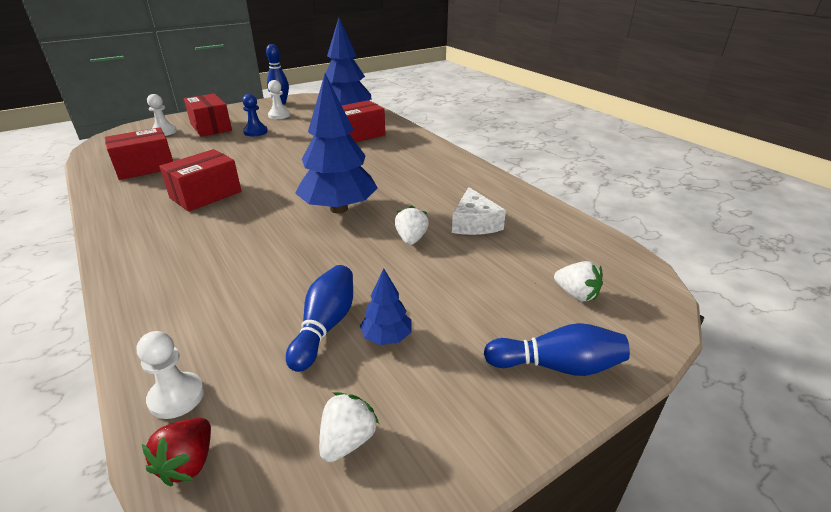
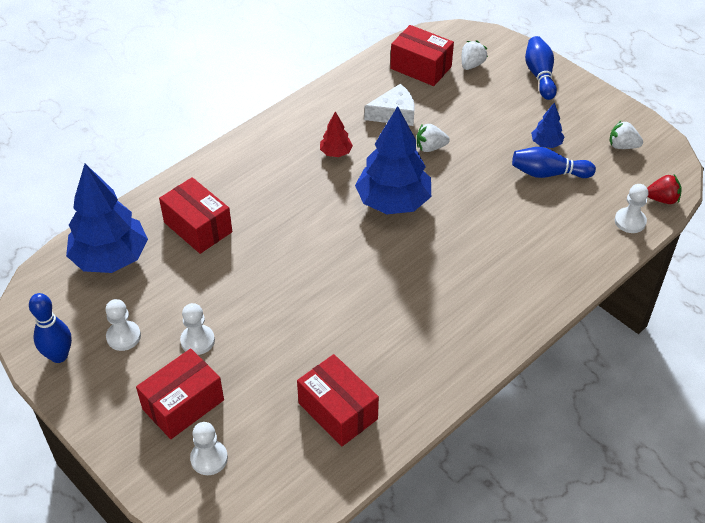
camera: 100 degrees left, 15 degrees up
red box [159,149,241,212] -> red box moved to [390,25,454,86]
blue pawn [242,94,268,136] -> white pawn [180,303,215,355]
none -> red tree [320,111,353,157]

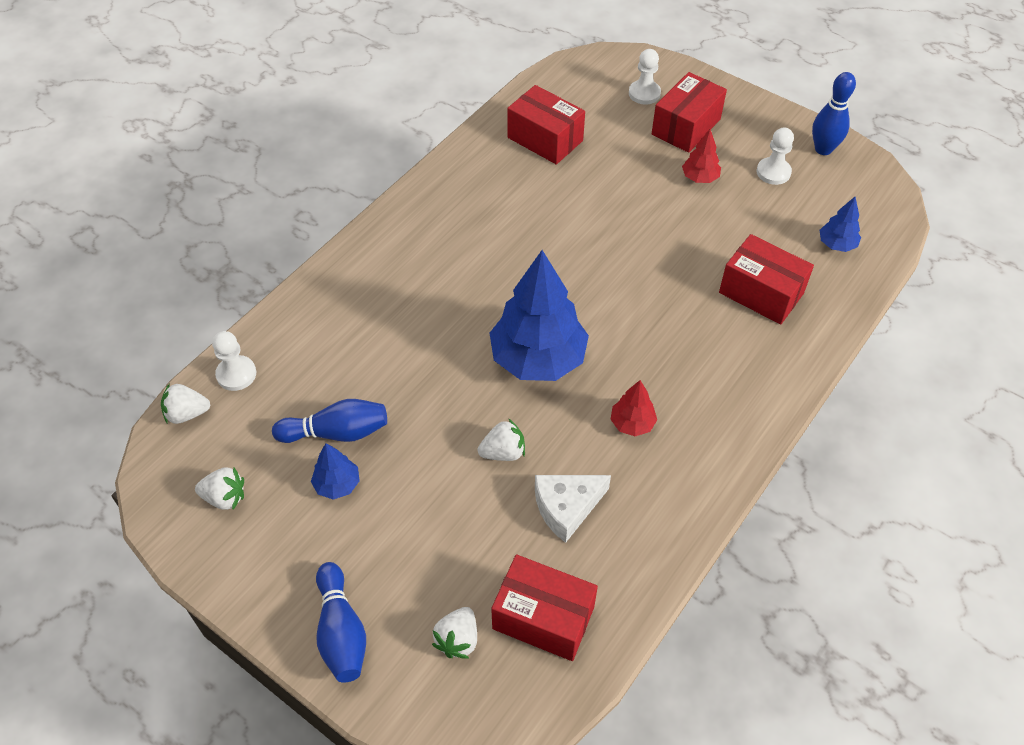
camera: 170 degrees right, 5 degrees up
blue tree [66,164,148,273] -> blue tree [819,197,861,252], size x0.45
white pawn [180,303,215,355] -> red tree [682,129,721,183]
red strawberry [647,175,682,204] -> white strawberry [161,383,210,424]

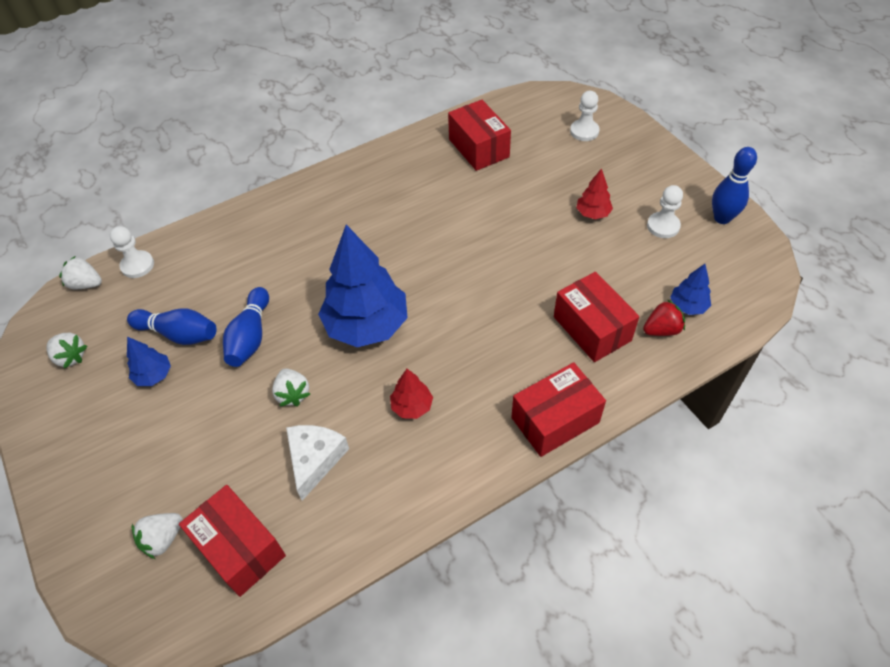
camera: 25 degrees right, 0 degrees up
blue bowling pin [316,562,366,683] -> blue bowling pin moved to [223,287,269,367]
white strawberry [478,418,525,461] -> white strawberry turned 60 degrees clockwise [272,369,310,407]
white cheese [535,475,611,543] -> white cheese turned 105 degrees clockwise [286,425,349,501]
red box [652,72,727,153] -> red box moved to [511,362,606,457]
none -> red strawberry [643,299,685,336]

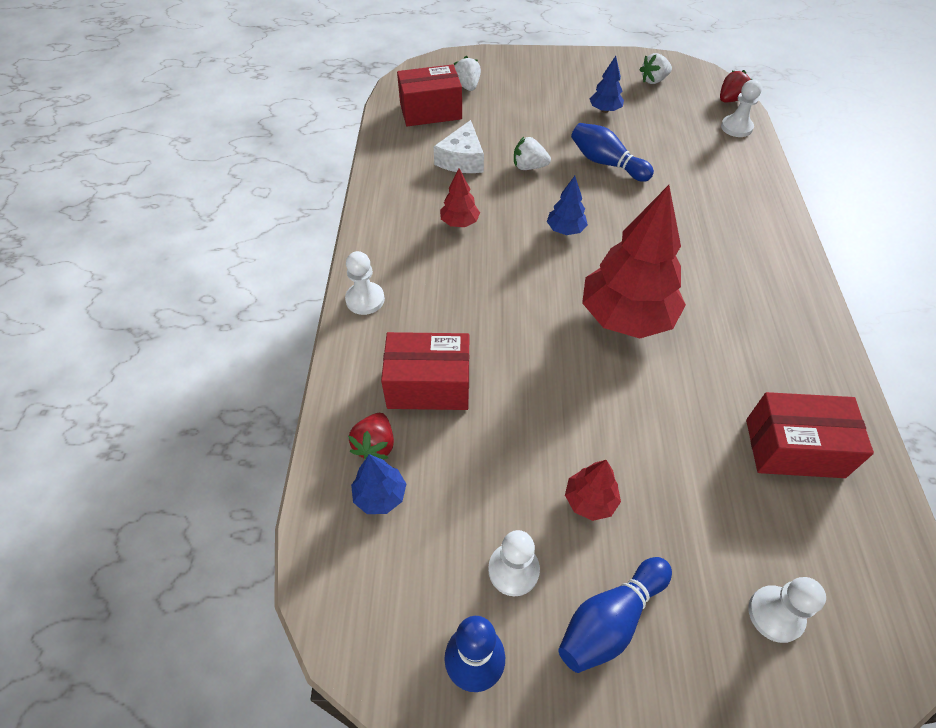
camera: 120 degrees right, 0 degrees up
white strawberry [59,256,102,290] -> red strawberry [720,70,752,102]
blue bowling pin [127,308,217,345] -> blue bowling pin moved to [558,557,672,673]
white cheese [286,425,349,501] -> white cheese turned 60 degrees clockwise [433,120,484,173]
blue tree [318,225,408,347] -> blue tree [547,176,588,235], size x0.45
red box [511,362,606,457] -> white pawn [345,251,385,315]
none -> red tree [582,185,686,338]

